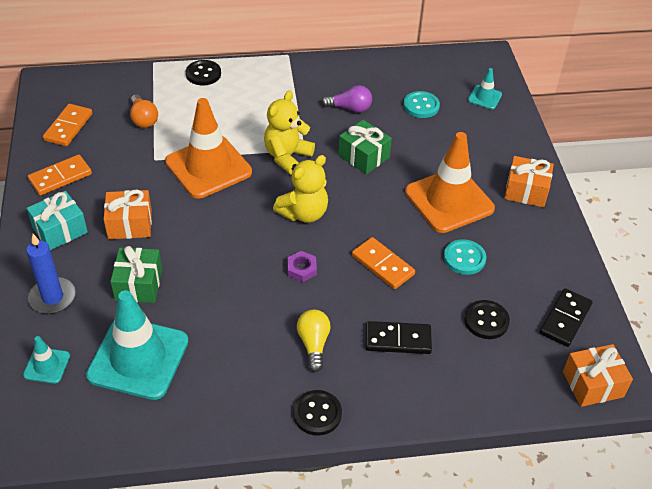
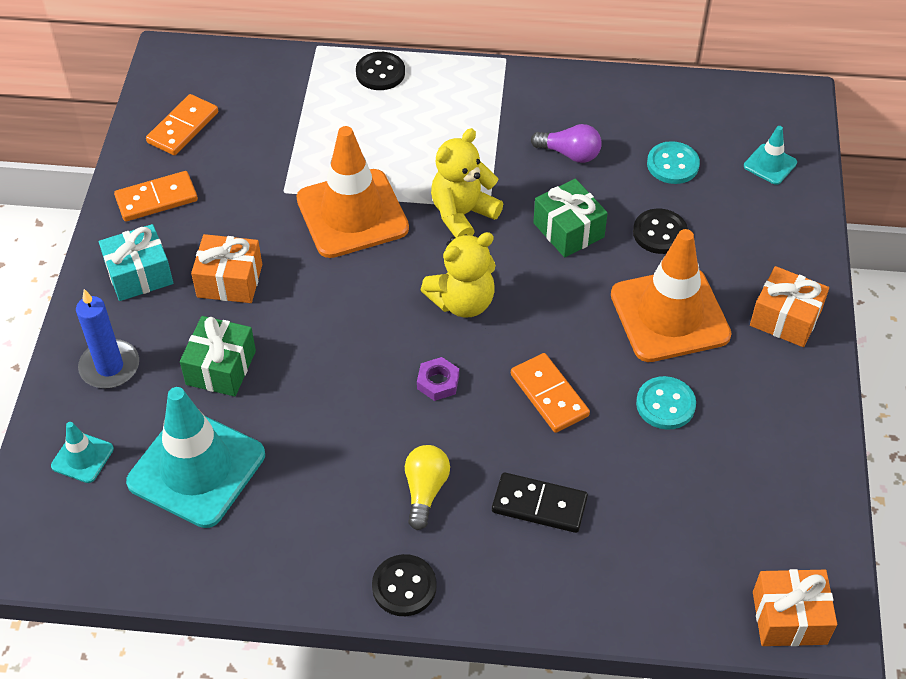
camera: 15 degrees right, 5 degrees up
orange light bulb [130,94,158,128] -> none
black button [464,300,510,339] -> black button moved to [633,209,688,254]
black domino [540,288,593,347] -> none

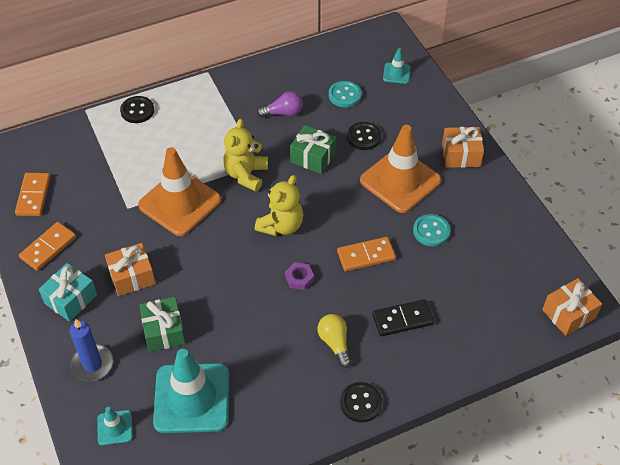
camera: 30 degrees left, 0 degrees up
orange domino [511,353,590,433] -> orange domino turned 45 degrees counterclockwise [337,237,396,271]

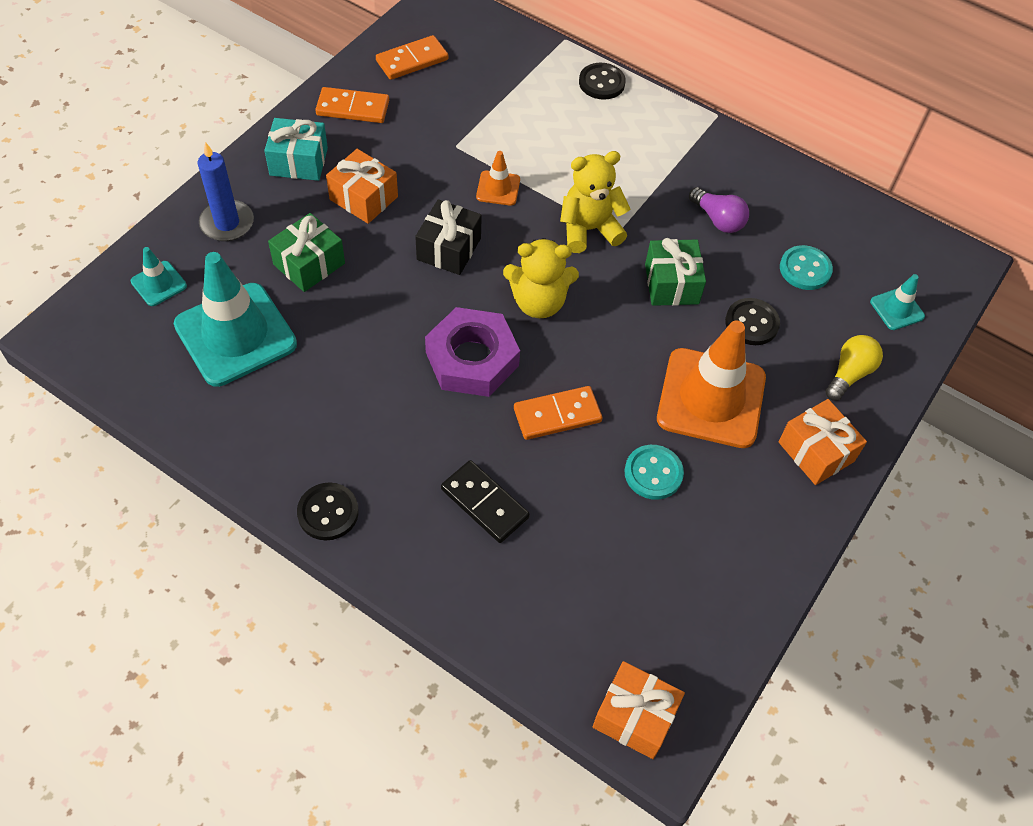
camera: 55 degrees right, 5 degrees up
orange traffic cone [138,147,221,236] -> orange traffic cone [476,151,520,206], size x0.46
purple nut [285,262,314,290] -> purple nut [425,307,520,397], size x2.21
yellow light bulb [318,314,352,368] -> yellow light bulb moved to [825,335,883,401]
orange domino [337,237,396,271] -> orange domino turned 60 degrees counterclockwise [514,386,602,440]
none -> black gift [415,200,482,275]

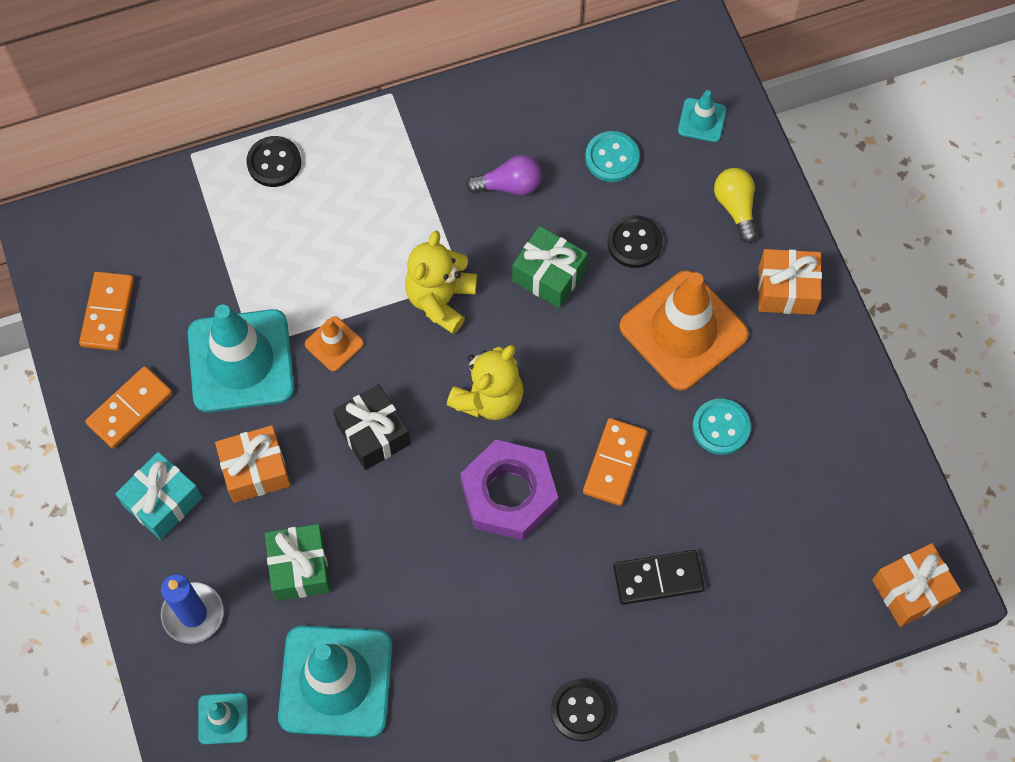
camera: 50 degrees left, 10 degrees up
none -> turquoise traffic cone [188,305,294,412]

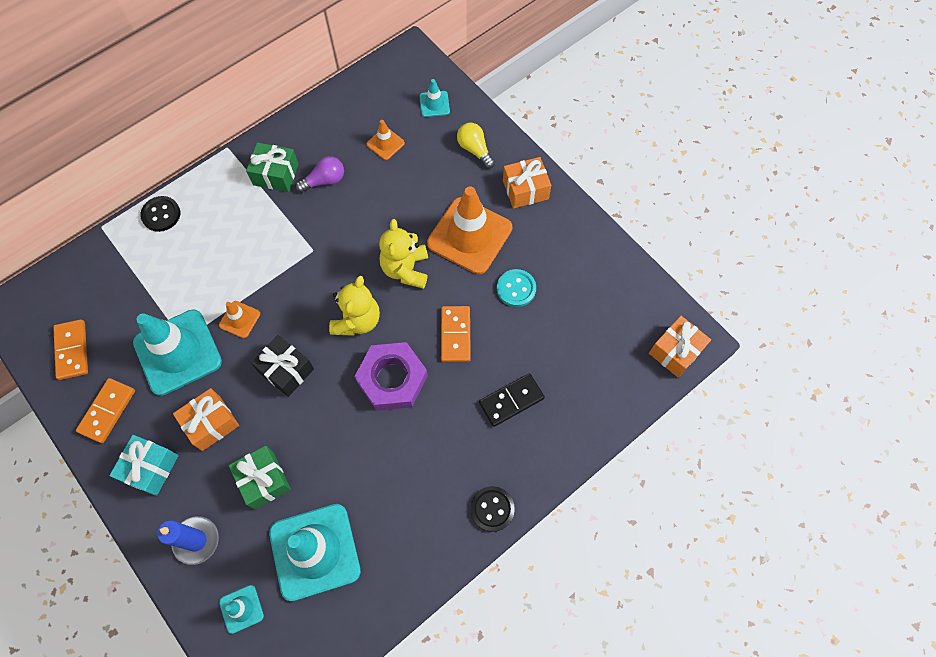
camera: 20 degrees left, 0 degrees up
yellow teddy bear [405,231,477,334] -> yellow teddy bear moved to [379,219,428,289]
green gift [512,226,588,308] -> green gift moved to [246,142,299,192]
turquoise button [585,131,640,182] -> orange traffic cone [367,120,405,160]
black button [607,215,663,268] -> none

